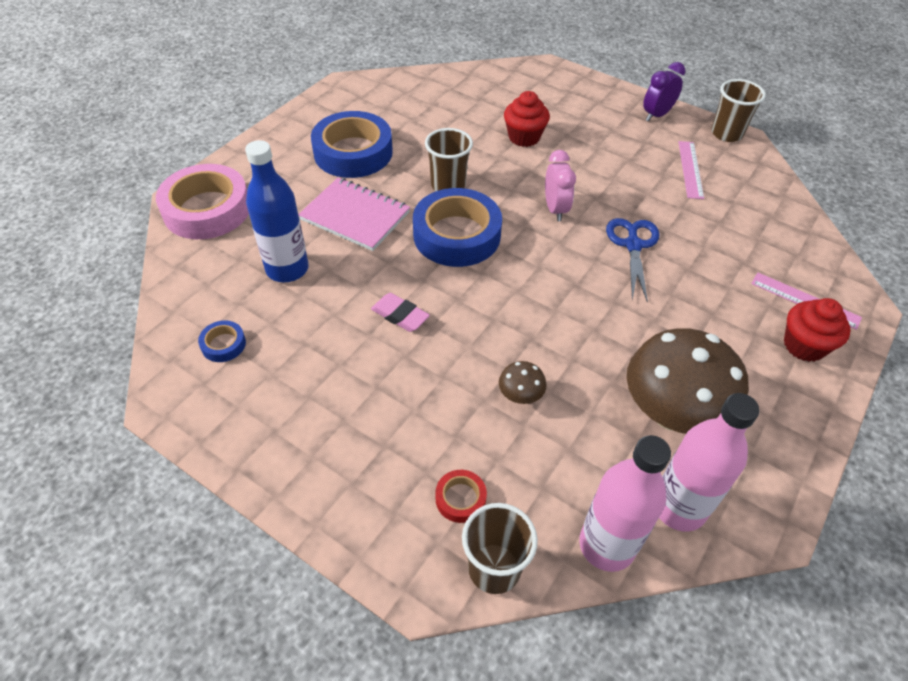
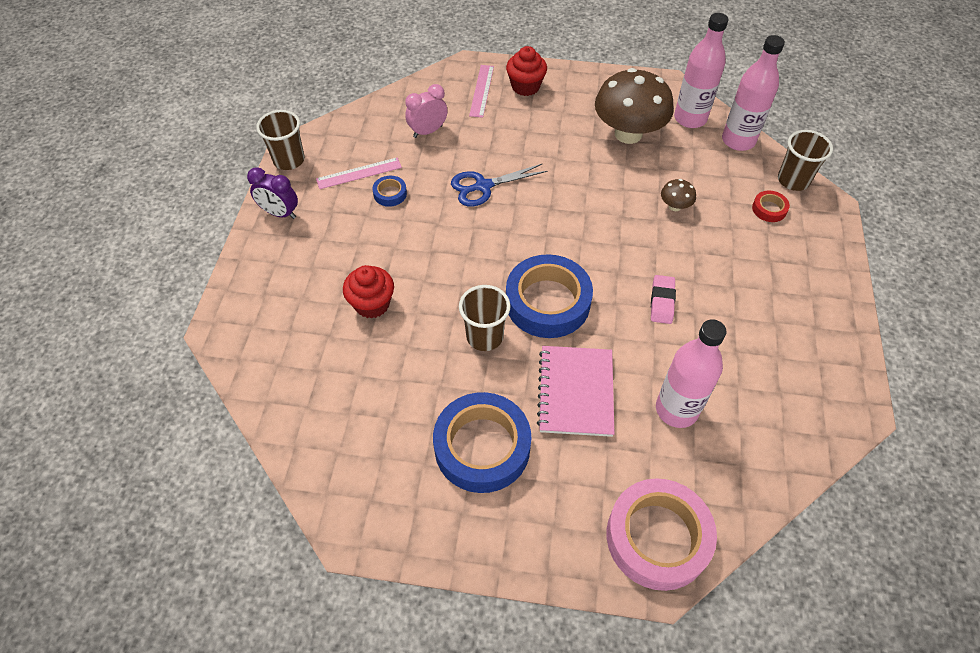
camera: 115 degrees left, 5 degrees up
blue tape [198,320,246,362] -> blue tape moved to [373,176,407,207]
blue bottle [245,140,309,282] -> pink bottle [656,319,727,428]
pink clock [545,150,576,221] -> pink clock moved to [405,84,448,138]

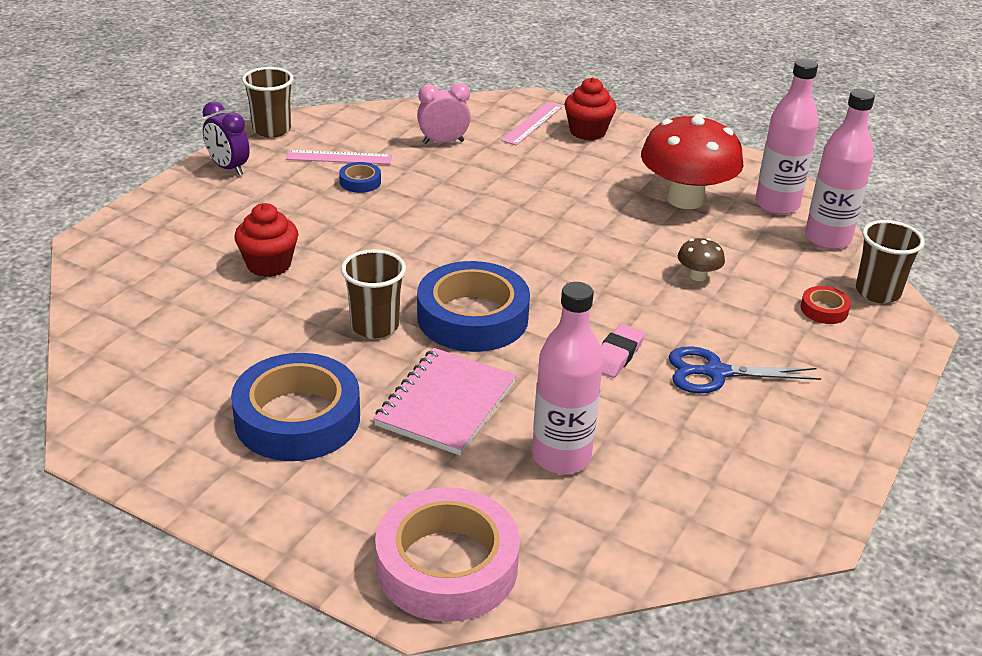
camera: 20 degrees right, 20 degrees down
blue scissors [451,164,547,207] -> blue scissors moved to [669,346,821,393]
brown mushroom [595,68,674,144] -> red mushroom [641,114,743,209]

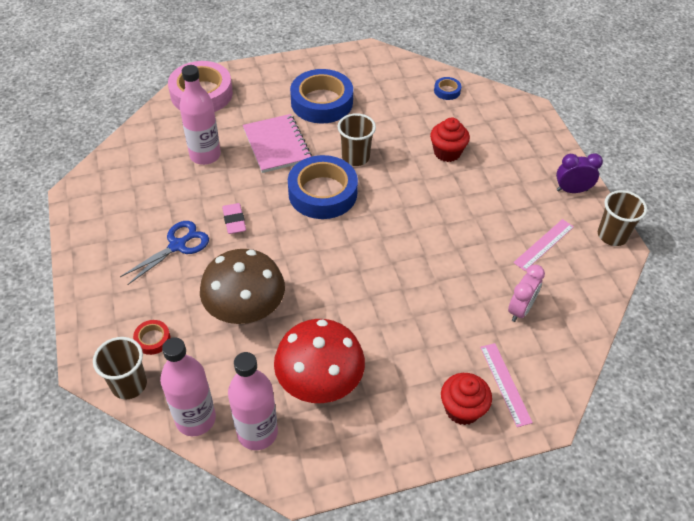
camera: 135 degrees right, 15 degrees up
blue tape [339,162,381,193] -> blue tape moved to [434,77,461,100]
brown mushroom [678,238,725,281] -> brown mushroom [200,249,285,324], size x2.36

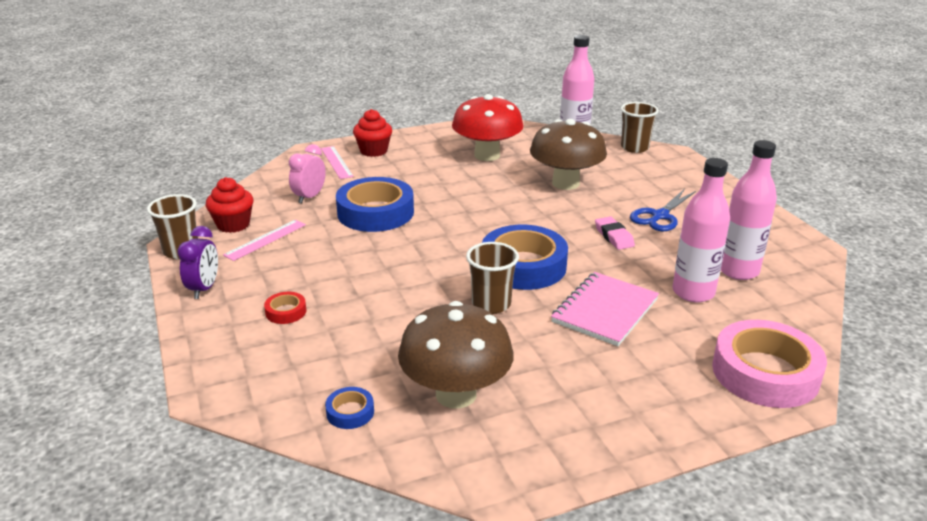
camera: 175 degrees right, 20 degrees down
red tape [133,320,171,355] -> red tape moved to [264,292,307,324]
pink bottle [228,352,278,450] -> pink bottle moved to [721,140,777,280]
pink notebook [243,114,312,173] -> pink notebook turned 60 degrees clockwise [551,272,659,346]
blue tape [290,69,353,124] -> blue tape moved to [336,177,414,232]
red cupcake [430,118,470,162] -> red cupcake moved to [205,177,253,233]
purple clock [556,153,603,193] -> purple clock turned 75 degrees counterclockwise [177,226,218,299]
none -> brown mushroom [398,301,514,409]

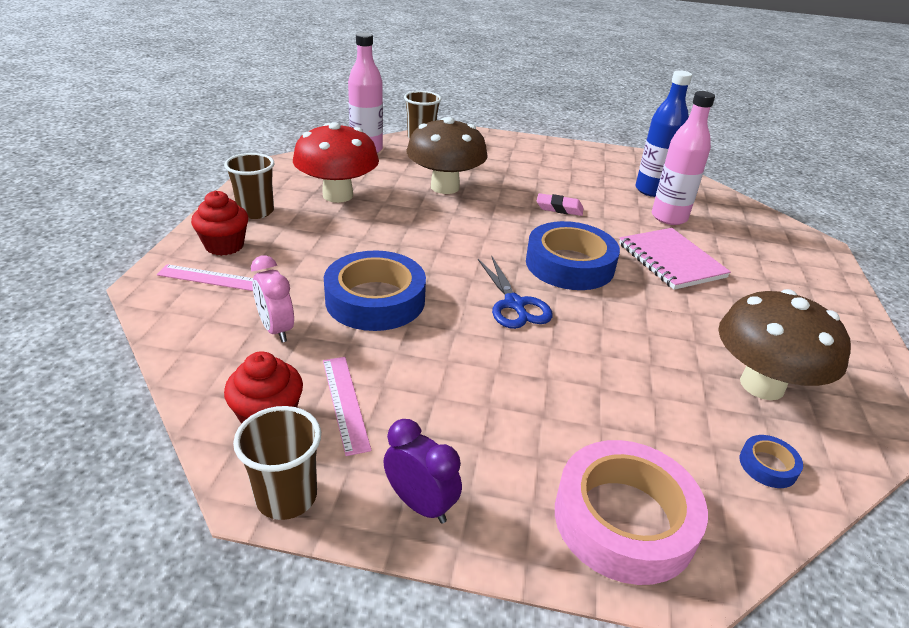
camera: 60 degrees left, 5 degrees up
red tape [264,292,307,324] -> none
brown cup [466,242,519,314] -> brown cup moved to [224,153,275,219]
blue scissors [630,189,696,232] -> blue scissors moved to [478,256,553,329]
pink tape [712,320,827,408] -> pink tape moved to [555,440,708,585]
pink bottle [721,140,777,280] -> blue bottle [636,70,692,197]

